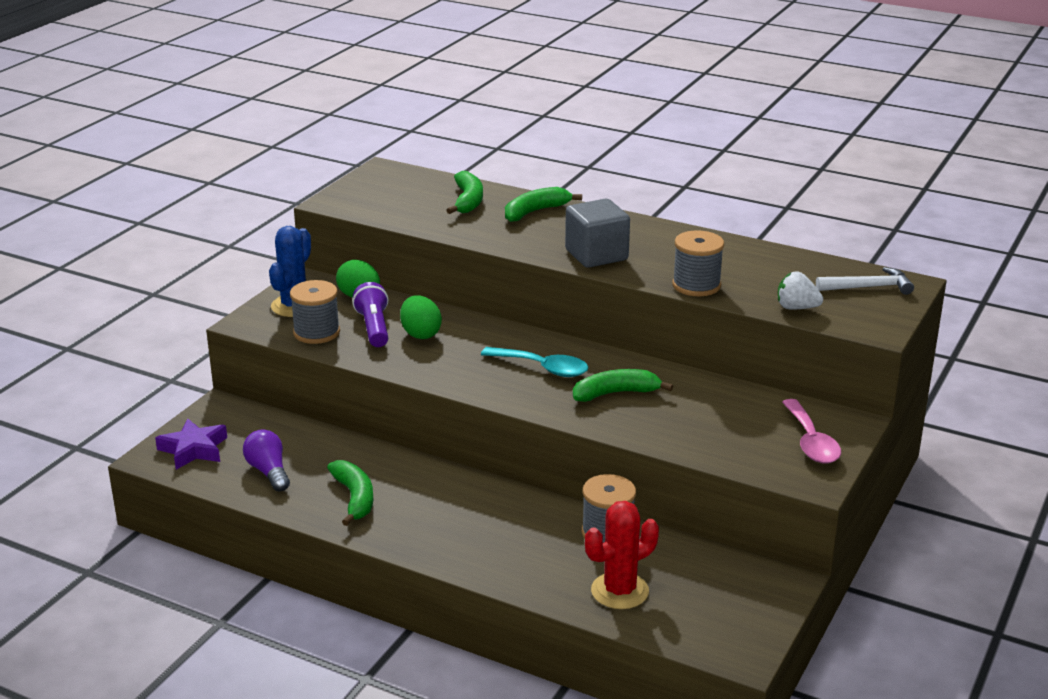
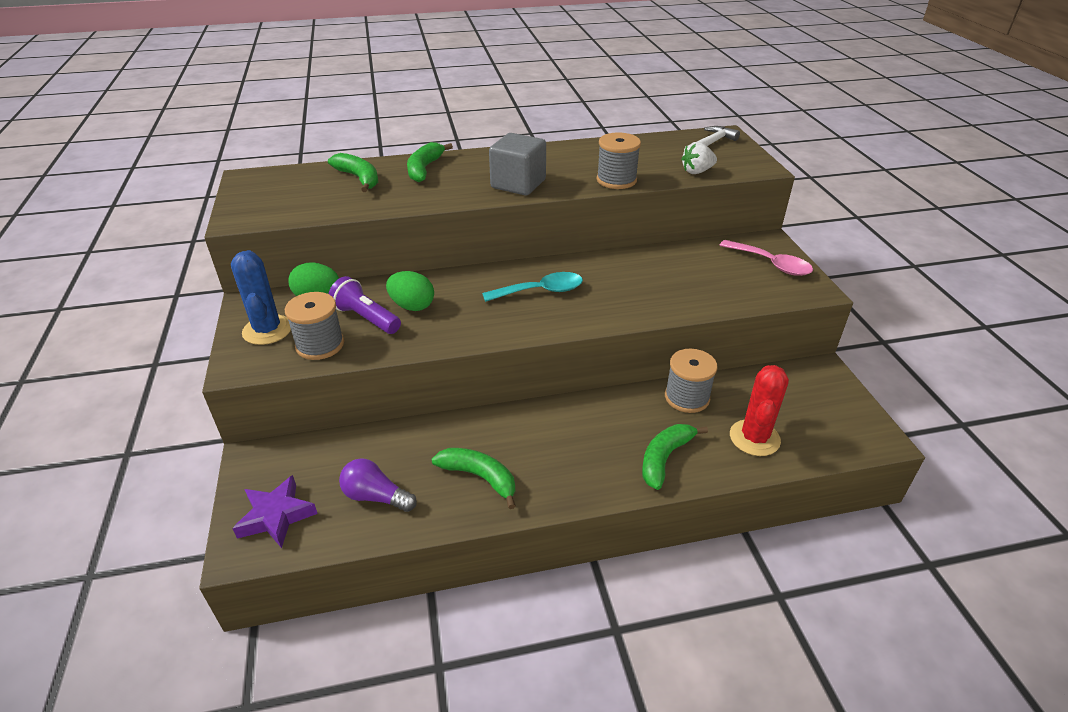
camera: 40 degrees left, 10 degrees up
green banana [573,369,673,402] -> green banana moved to [642,424,708,490]

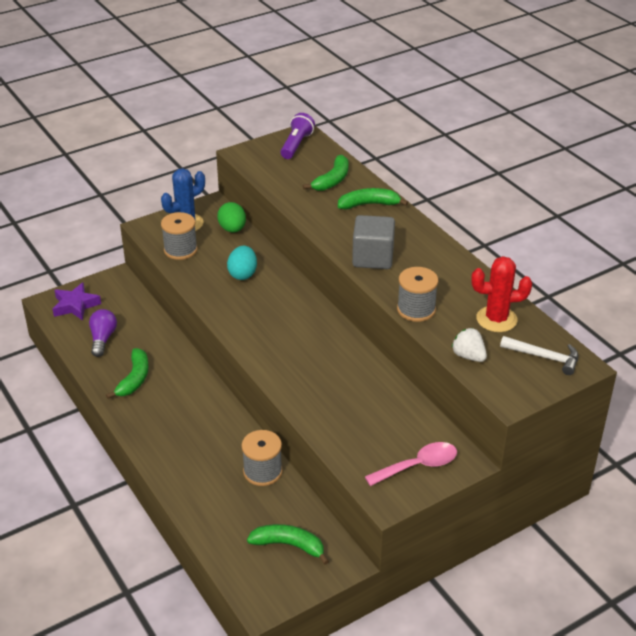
camera: 70 degrees right, 0 degrees up
purple flashlight [329,276,401,334] -> purple flashlight moved to [281,113,315,159]
green egg [386,271,434,311] -> turquoise egg [227,246,257,280]
turquoise spoon [482,272,583,302] -> none
green banana [642,424,708,490] -> green banana moved to [247,524,329,565]
pink spoon [719,240,813,276] -> pink spoon turned 135 degrees counterclockwise [365,442,457,486]
red cactus [730,365,789,456] -> red cactus moved to [471,256,532,332]

